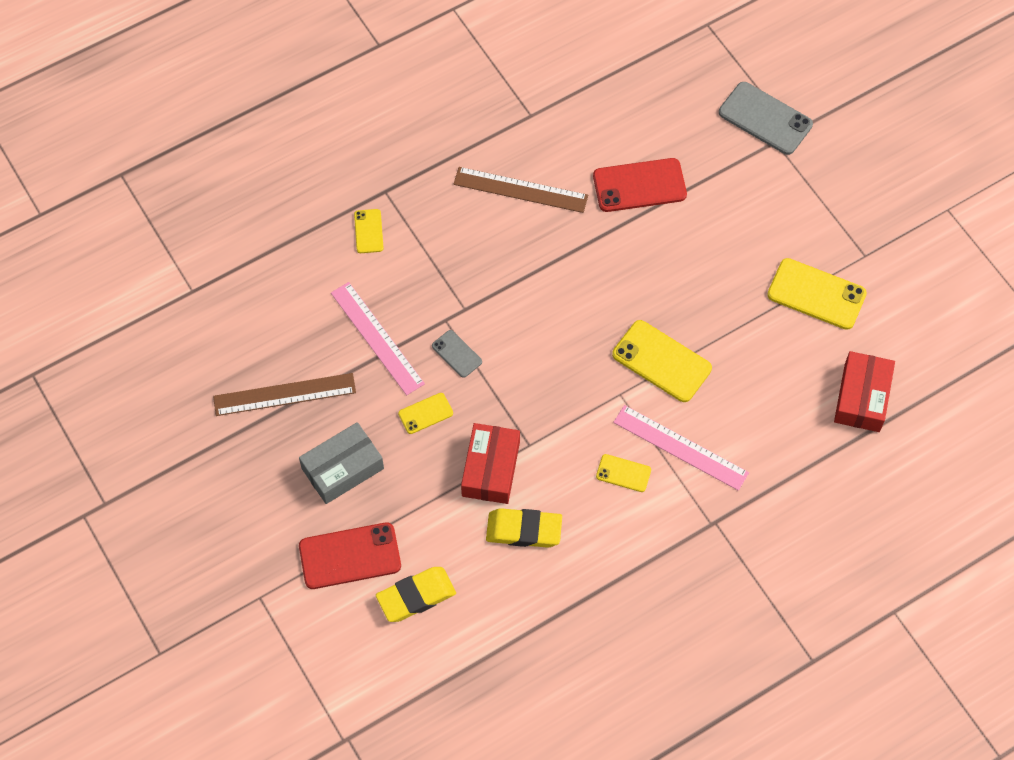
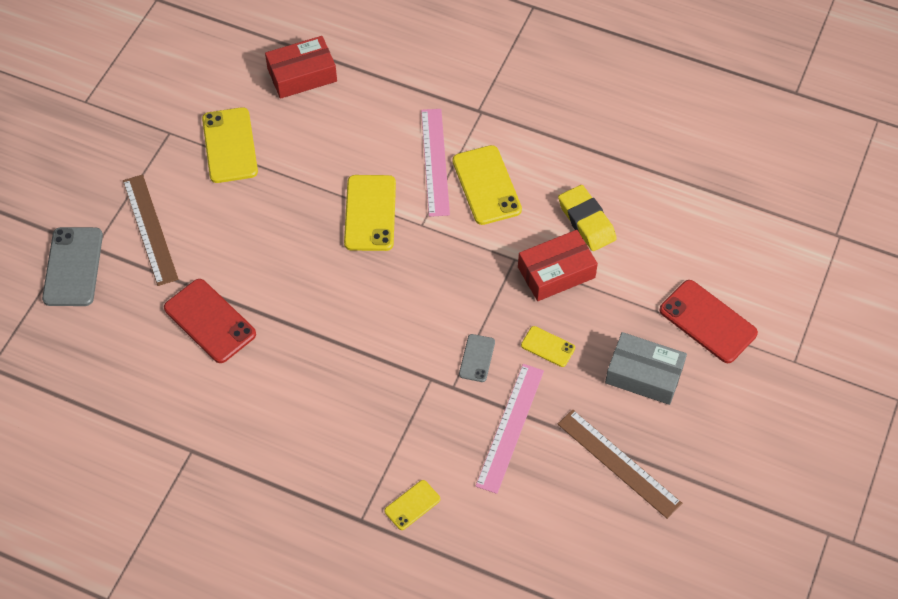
camera: 125 degrees left, 5 degrees down
yellow eraser [376,567,456,622] -> none
brown ruler [453,167,588,213] -> brown ruler moved to [123,174,178,286]
yellow phone [596,454,651,492] -> yellow phone [453,145,522,225], size x1.85

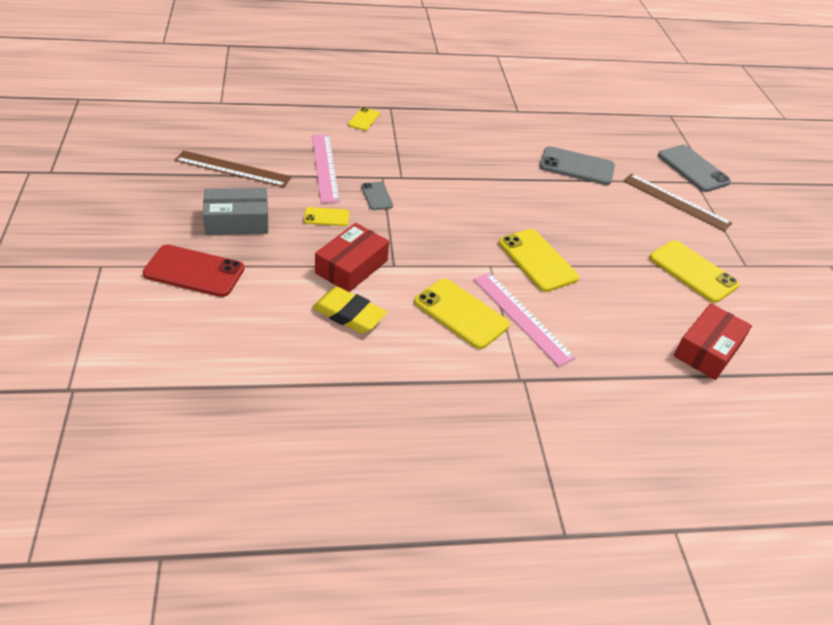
camera: 145 degrees right, 15 degrees down
red phone [164,279,256,363] -> grey phone [540,146,615,185]

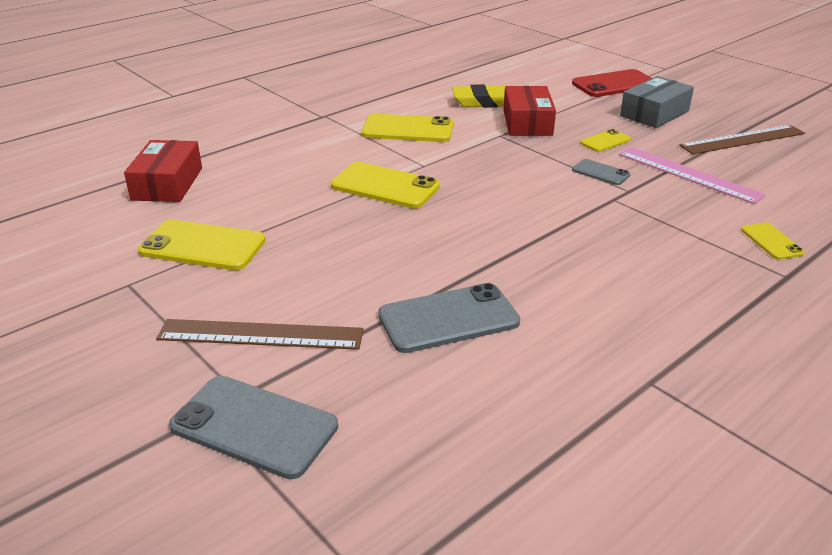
camera: 150 degrees right, 10 degrees down
pink ruler [474,273,576,366] -> none

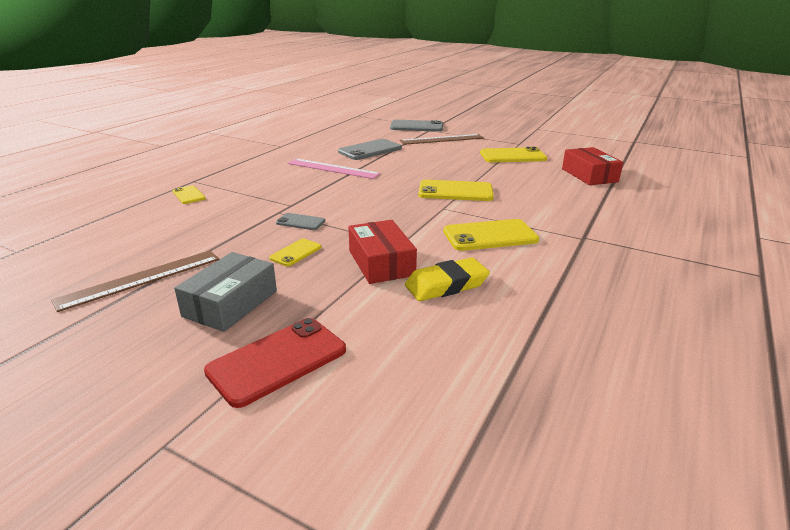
camera: 160 degrees right, 5 degrees down
pink ruler [619,147,766,204] -> pink ruler moved to [287,159,381,179]

